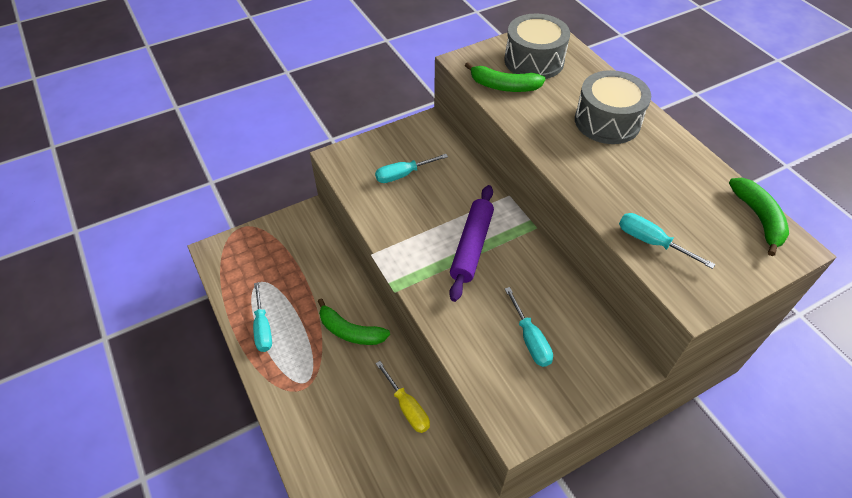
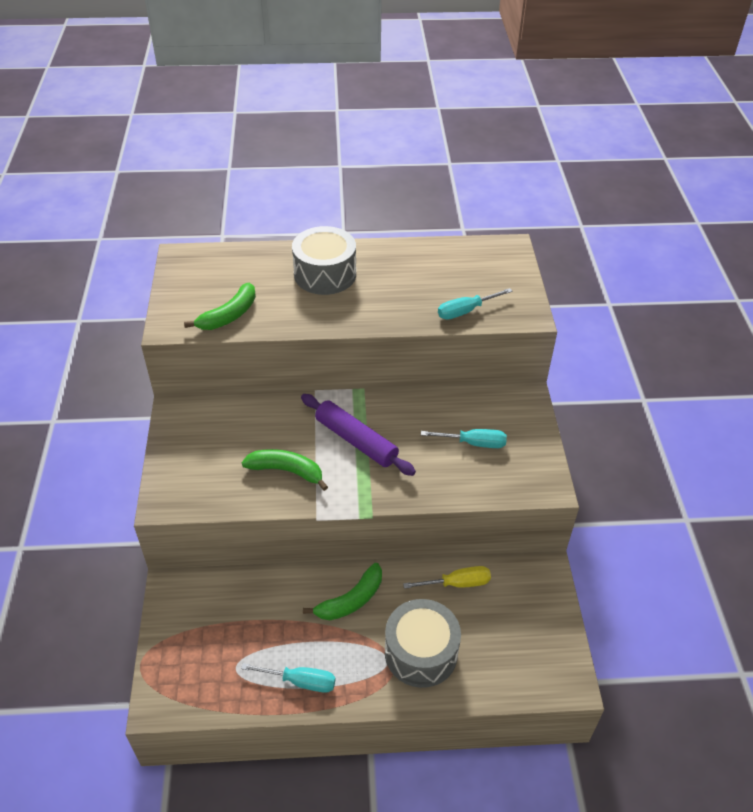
camera: 65 degrees left, 5 degrees down
turquoise screwdriver [375,154,448,183] -> none
grey drum [504,14,570,79] -> grey drum moved to [385,599,461,688]
green banana [729,178,789,256] -> green banana moved to [242,449,328,491]

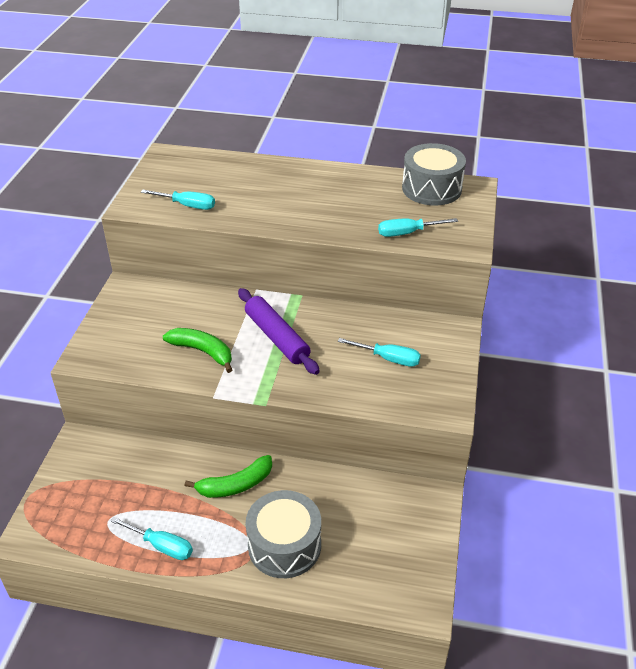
camera: 15 degrees right, 5 degrees down
green banana [184,283,256,330] -> turquoise screwdriver [141,190,215,210]
grey drum [292,226,356,295] -> grey drum moved to [402,143,466,206]
yellow screwdriver [403,566,491,589] -> none

